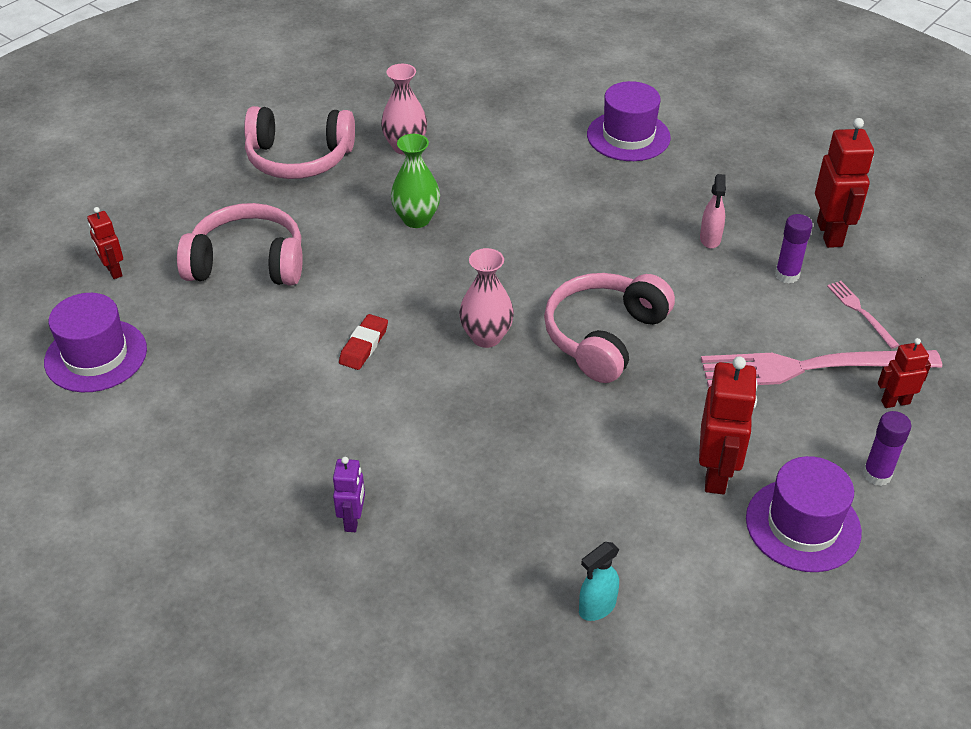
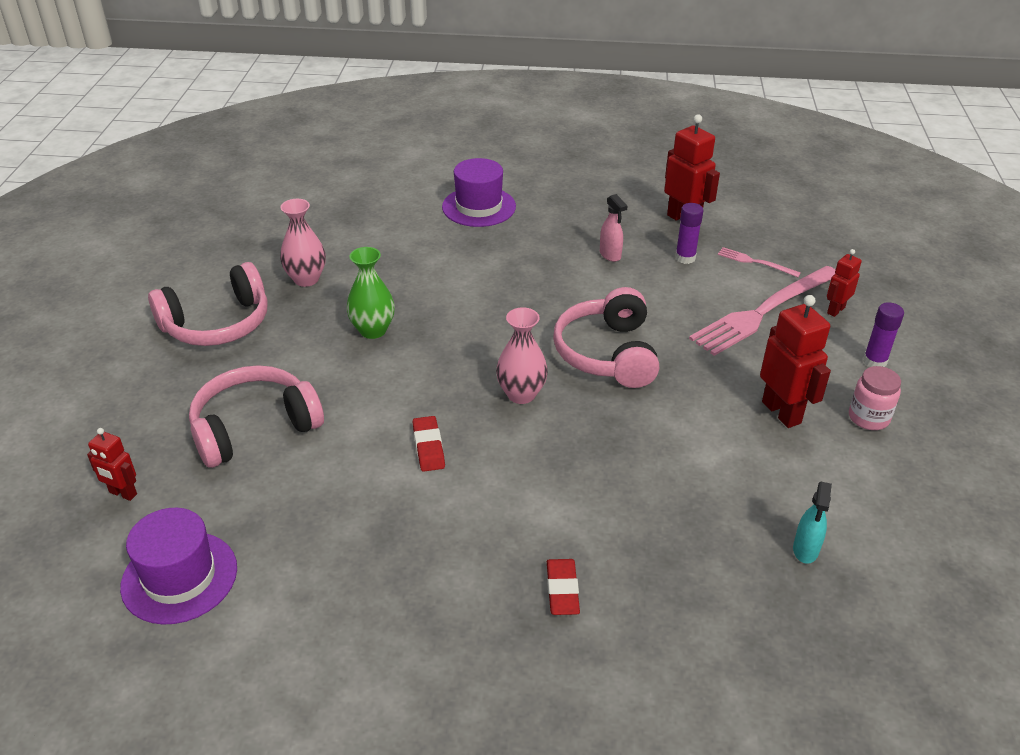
camera: 35 degrees left, 5 degrees down
purple robot [333,457,365,532] -> red eraser [547,559,580,615]
purple hat [746,456,862,572] -> pink jar [849,366,901,430]

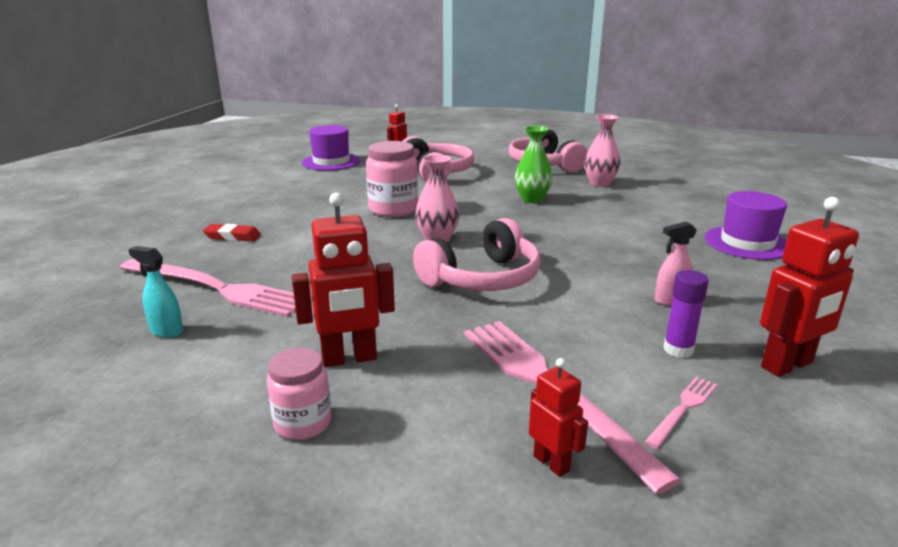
camera: 100 degrees right, 15 degrees down
red eraser [413,416,445,472] -> pink jar [366,141,418,217]
pink headphones [553,287,659,388] -> pink headphones turned 135 degrees clockwise [413,218,541,291]
purple glue stick [863,302,904,367] -> none
none -> pink fork [120,259,296,317]

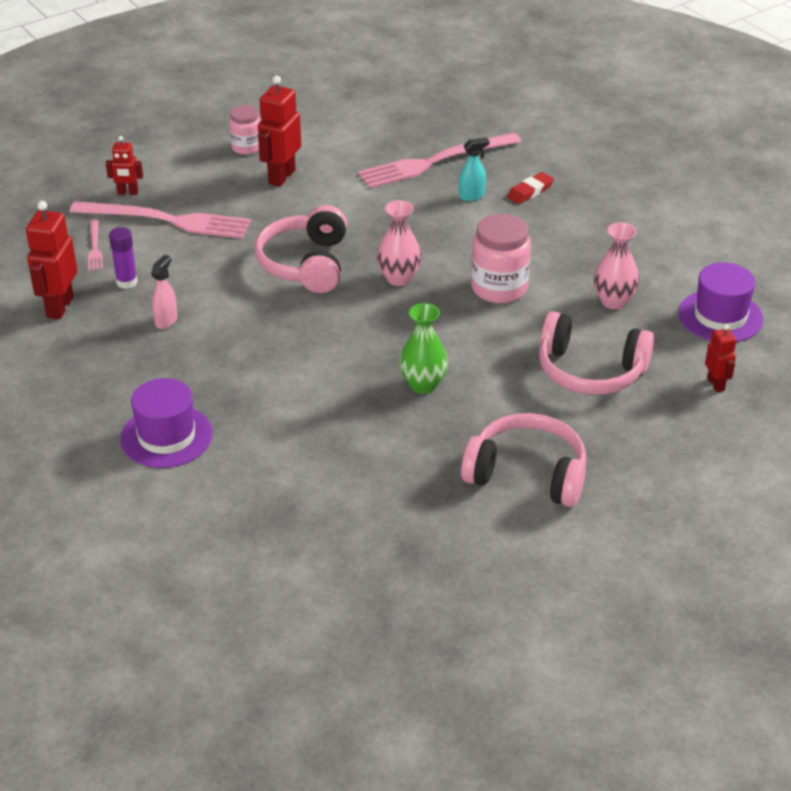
camera: 130 degrees right, 15 degrees up
turquoise spray bottle [128,246,183,338] -> turquoise spray bottle moved to [459,137,489,201]
pink vase [584,114,620,187] -> pink vase moved to [594,222,639,309]

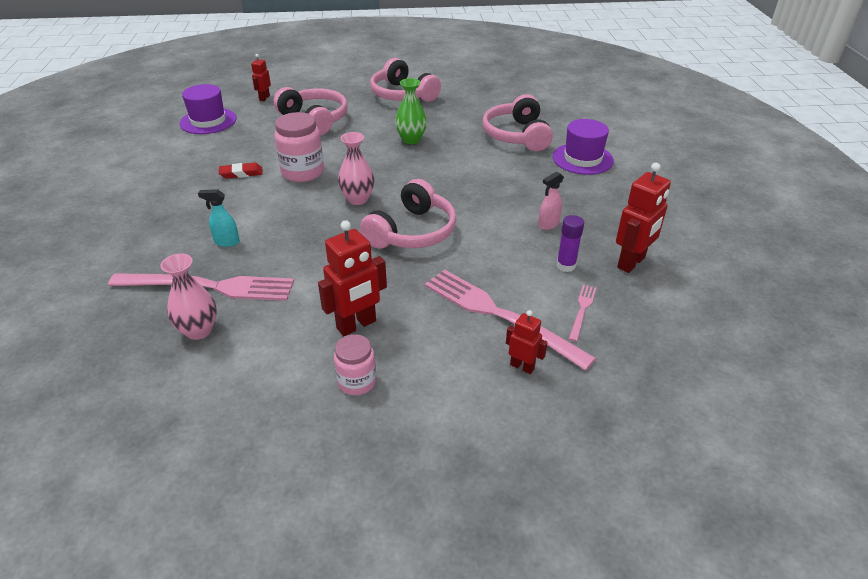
camera: 150 degrees left, 0 degrees up
red eraser [507,172,554,204] -> red eraser moved to [219,162,263,179]
pink vase [594,222,639,309] -> pink vase moved to [160,254,217,340]
none -> pink headphones [483,94,553,151]

